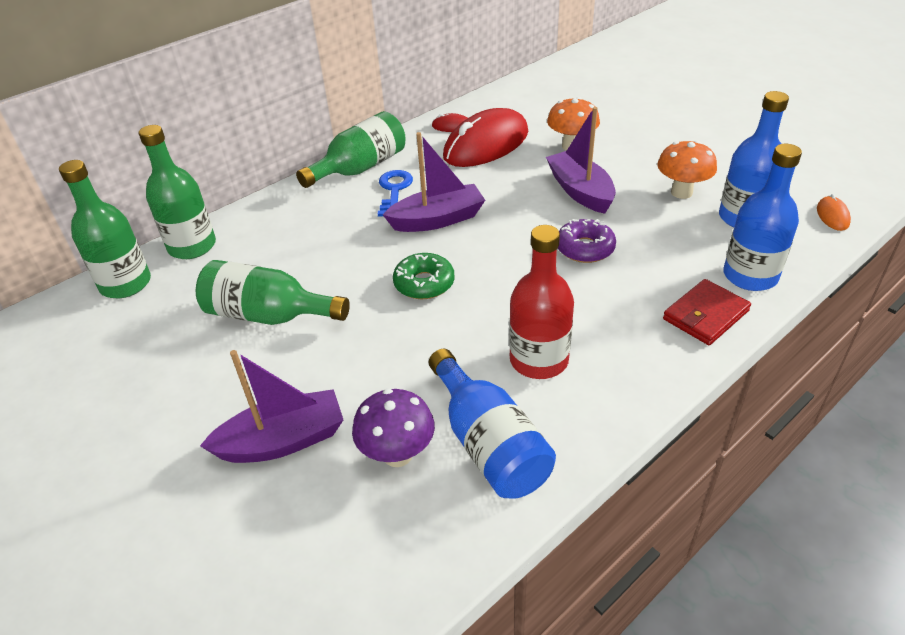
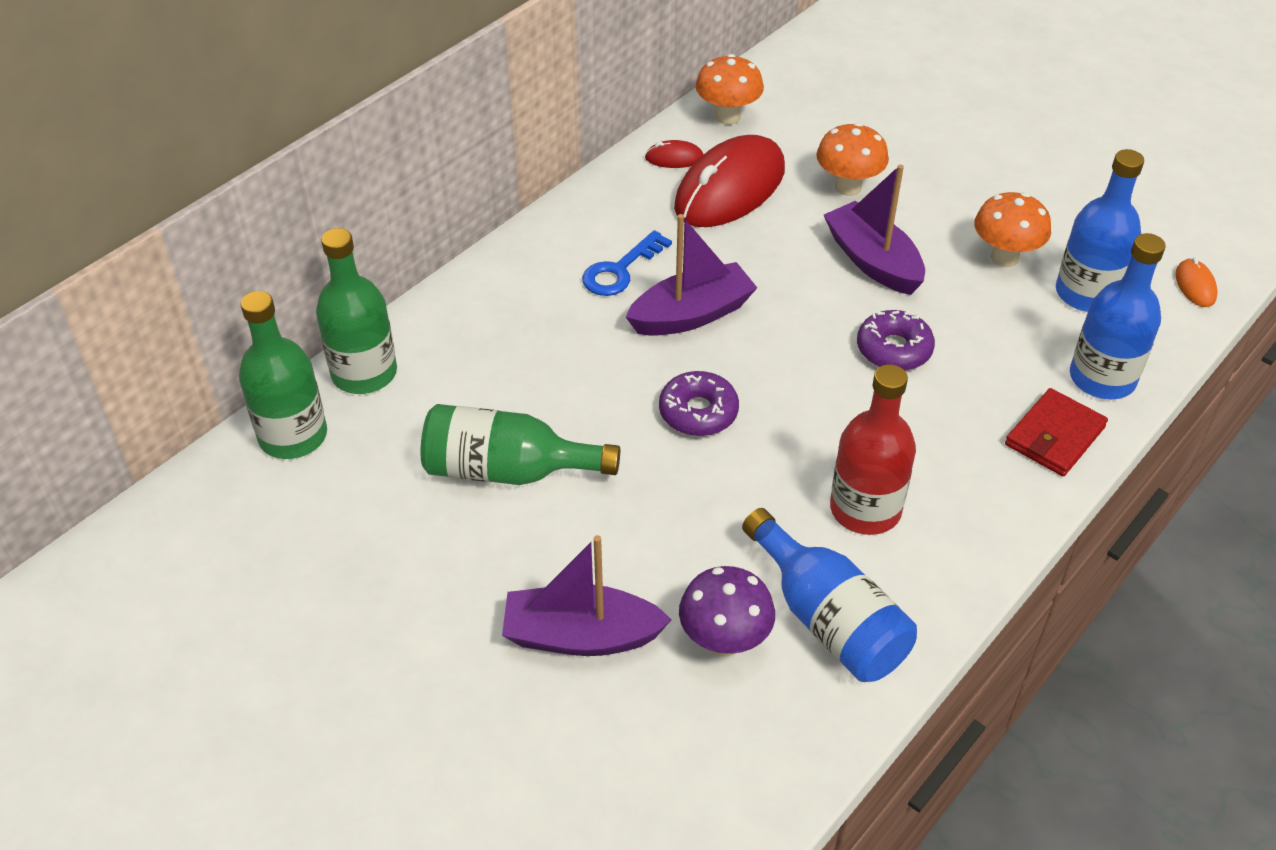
camera: 10 degrees left, 5 degrees up
purple boat [200,350,343,463] -> purple boat turned 150 degrees counterclockwise [502,535,672,656]
green bottle [296,111,405,188] -> none
blue key [378,170,413,217] -> blue key turned 135 degrees counterclockwise [582,230,672,296]
green donut [393,253,455,299] -> purple donut [659,371,739,436]
none -> orange mushroom [696,54,764,125]

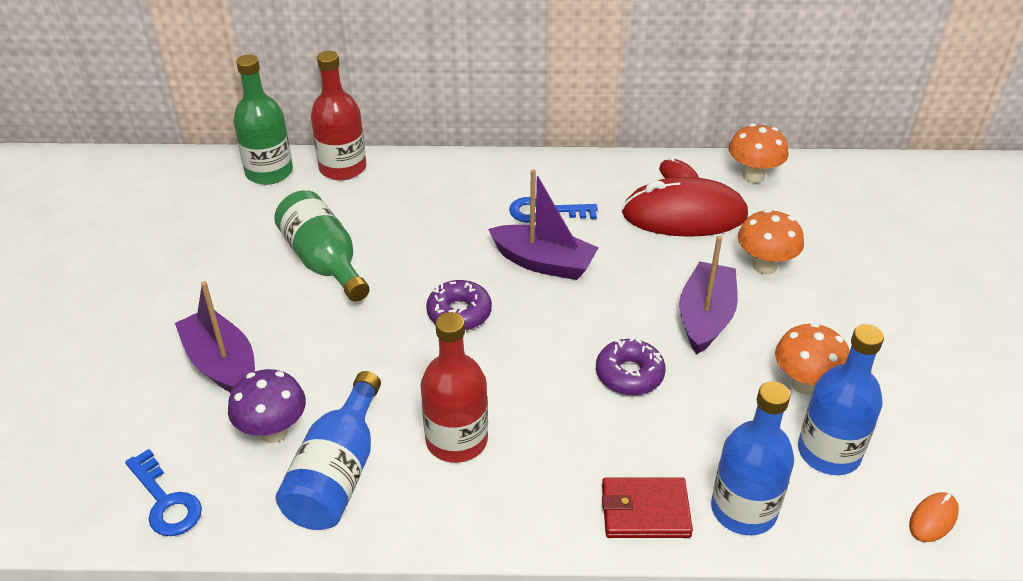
camera: 50 degrees right, 5 degrees down
green bottle [316,228,397,394] -> red bottle [311,51,366,180]
none -> blue key [125,449,202,536]

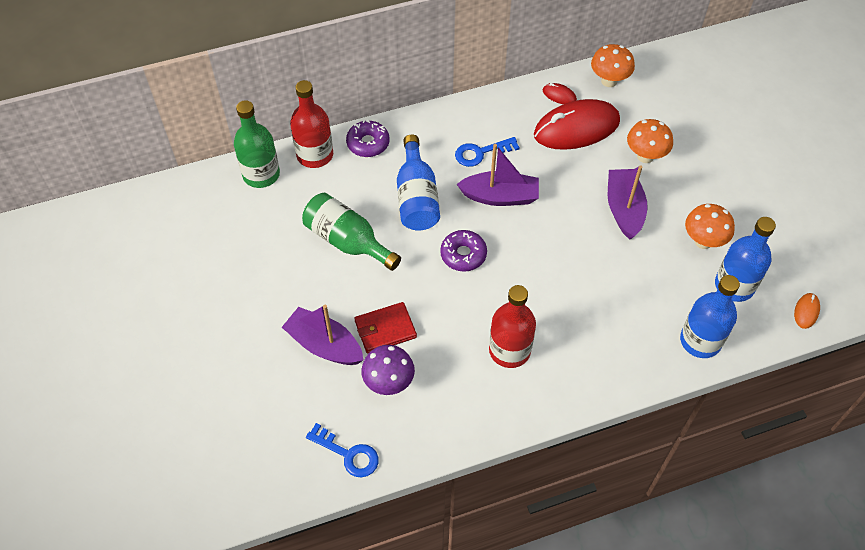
camera: 20 degrees left, 15 degrees up
blue bottle [275,371,381,530] -> blue bottle moved to [397,135,440,231]
purple donut [596,337,666,395] -> purple donut moved to [346,120,389,157]
red wallet [602,477,693,538] -> red wallet moved to [354,302,417,354]

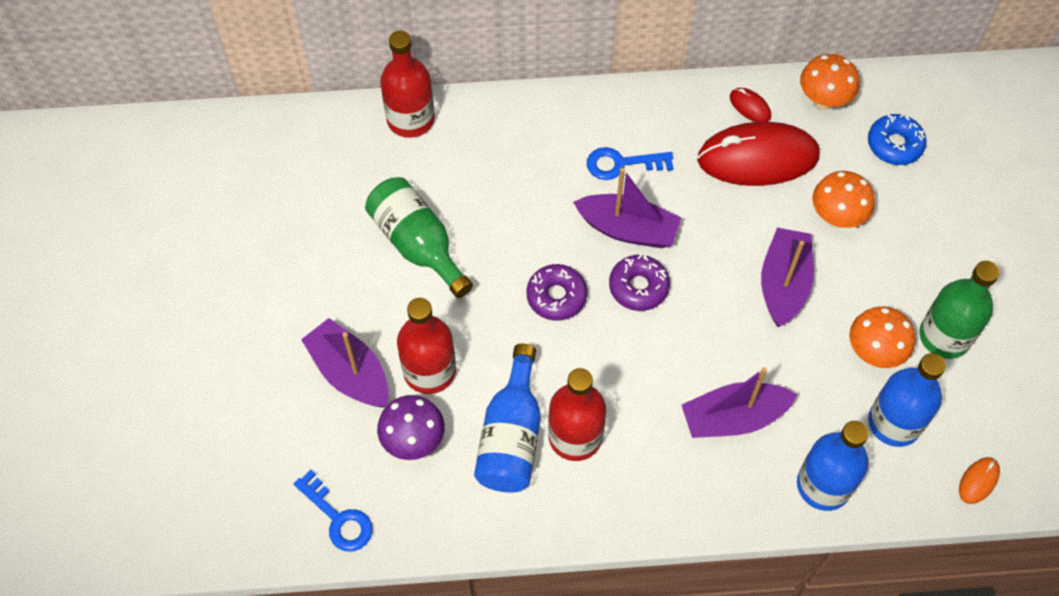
camera: 15 degrees right, 5 degrees up
green bottle [234,100,280,188] -> green bottle moved to [919,261,1000,359]
purple donut [346,120,389,157] -> purple donut moved to [609,255,670,311]
red wallet [354,302,417,354] -> red bottle [397,298,456,394]
blue bottle [397,135,440,231] -> blue bottle moved to [474,344,541,492]
none -> purple boat [682,367,797,438]
none -> blue donut [868,114,927,165]

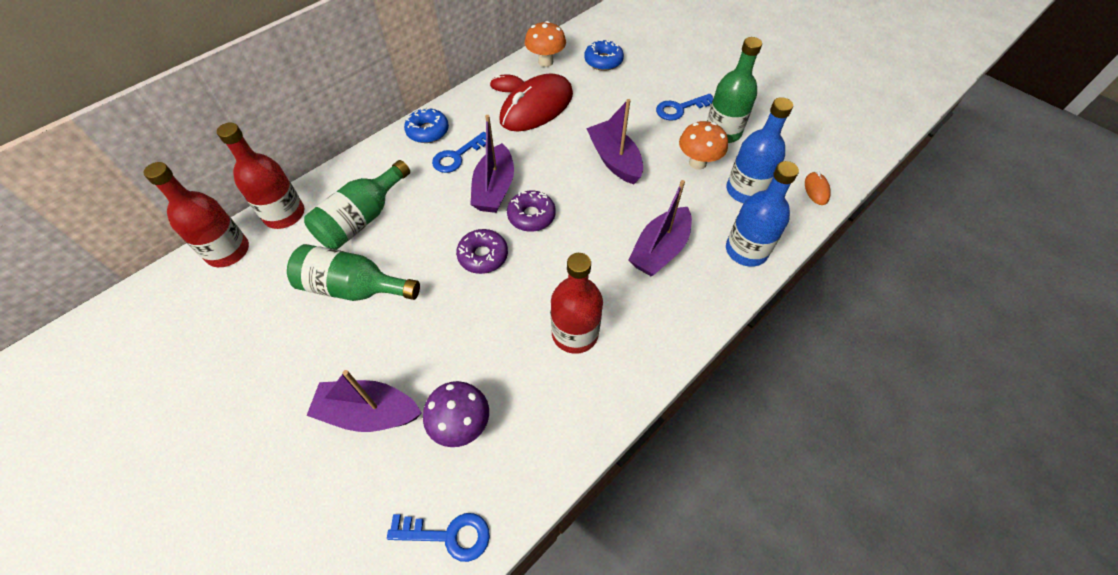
camera: 40 degrees left, 5 degrees down
red bottle [397,298,456,394] -> red bottle moved to [144,162,249,267]
blue bottle [474,344,541,492] -> none
purple boat [573,168,682,248] -> purple boat turned 120 degrees clockwise [470,115,514,213]
orange mushroom [813,171,875,228] -> none
none -> green bottle [304,160,410,250]
none -> blue donut [404,107,449,143]
none -> blue key [656,94,713,121]

